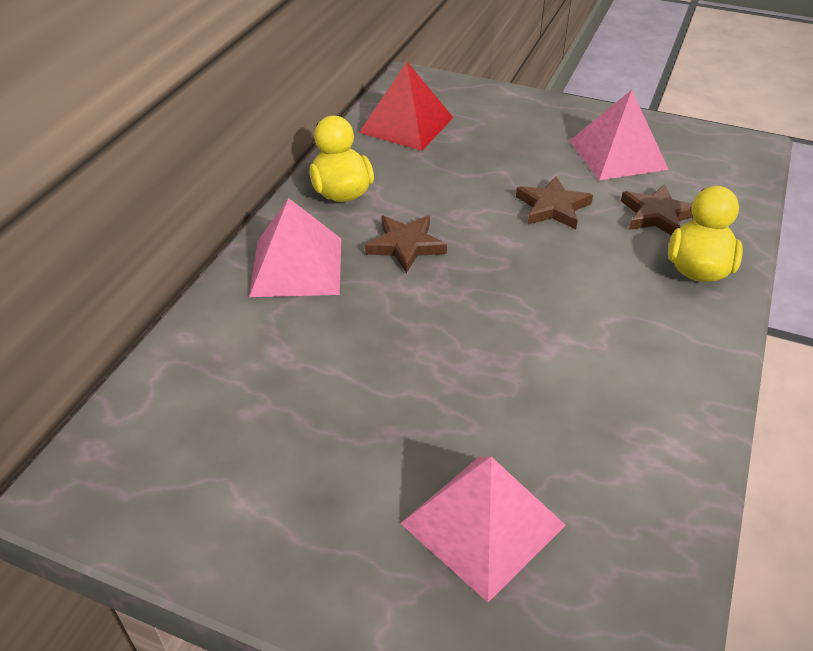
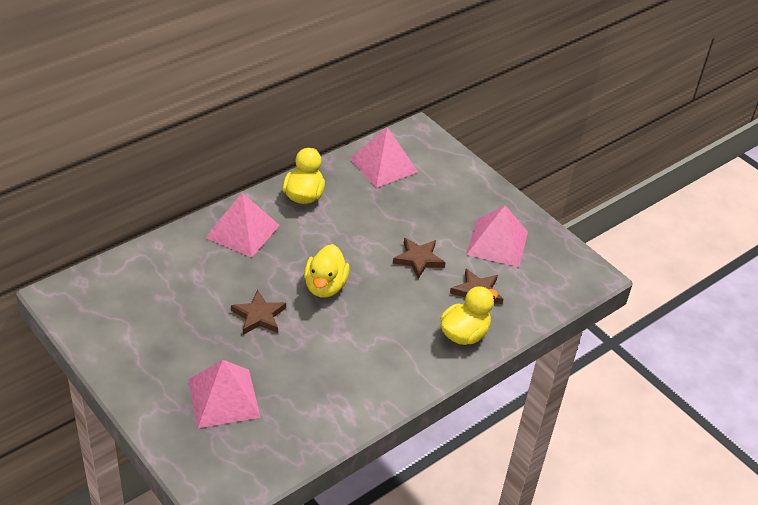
camera: 25 degrees right, 0 degrees up
red pyramid [359,62,454,151] -> pink pyramid [349,127,418,188]
brown star [365,215,447,273] -> brown star moved to [231,290,286,335]
none -> yellow duck [304,244,350,298]

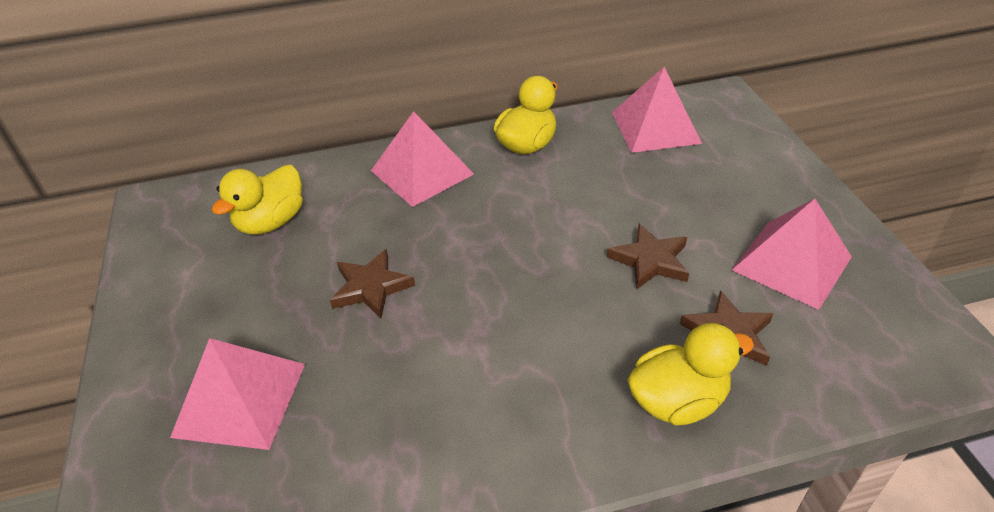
camera: 30 degrees right, 0 degrees up
yellow duck [304,244,350,298] -> yellow duck moved to [212,165,303,235]

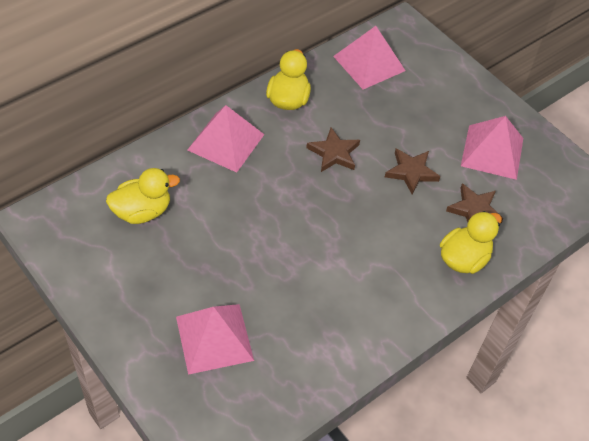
camera: 30 degrees left, 10 degrees up
yellow duck [212,165,303,235] -> yellow duck turned 120 degrees counterclockwise [106,168,180,224]
brown star [330,249,415,318] -> brown star moved to [306,127,360,172]

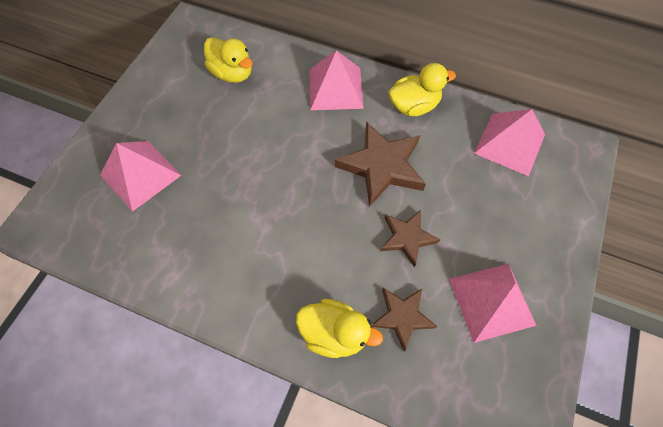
camera: 65 degrees right, 10 degrees up
brown star [306,127,360,172] -> brown star [334,121,426,207], size x1.66

